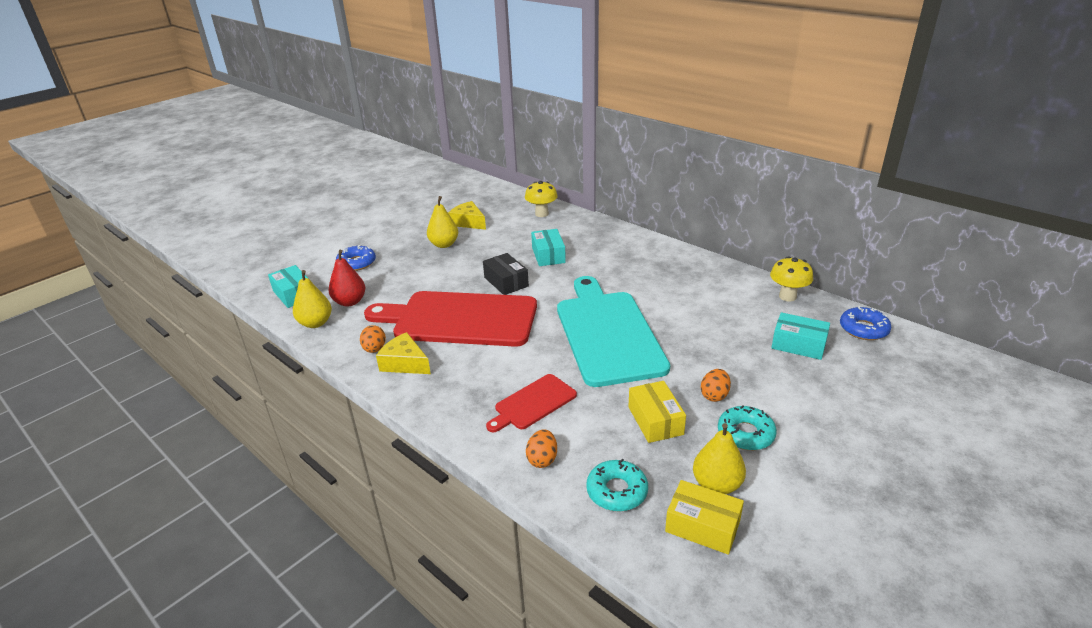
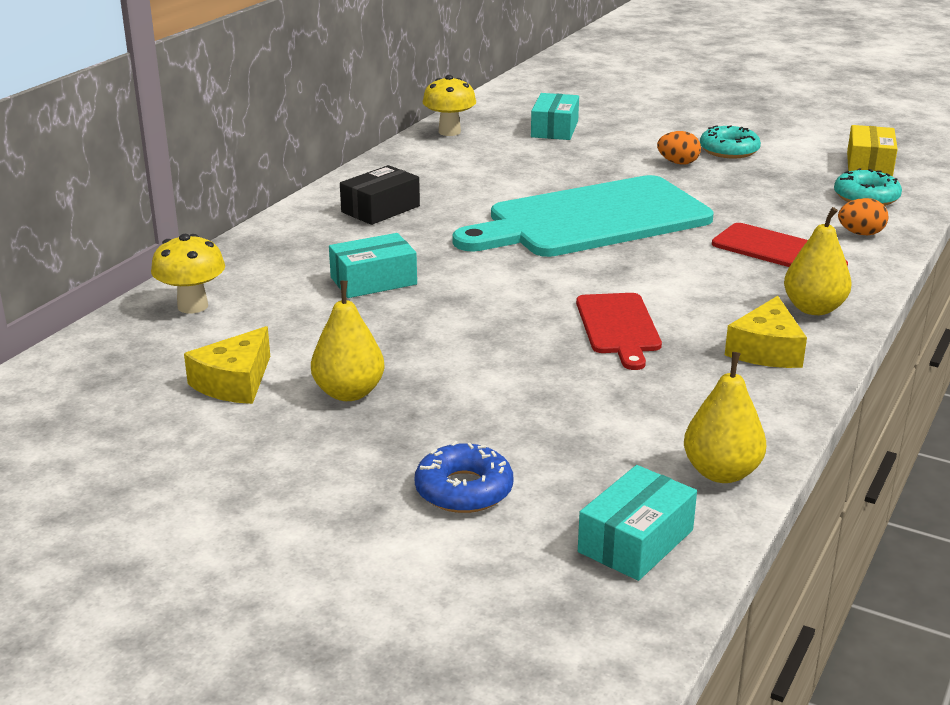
camera: 105 degrees left, 5 degrees down
red pear [329,250,365,307] -> none
orange egg [360,325,386,353] -> none
red cutting board [364,291,537,347] -> red cutting board [576,293,662,370], size x0.48
black box [483,253,529,295] -> black box moved to [340,165,420,225]
yellow box [629,381,686,443] -> none
yellow pear [693,423,746,494] -> yellow pear moved to [784,207,852,315]
blue donut [840,306,891,340] -> none

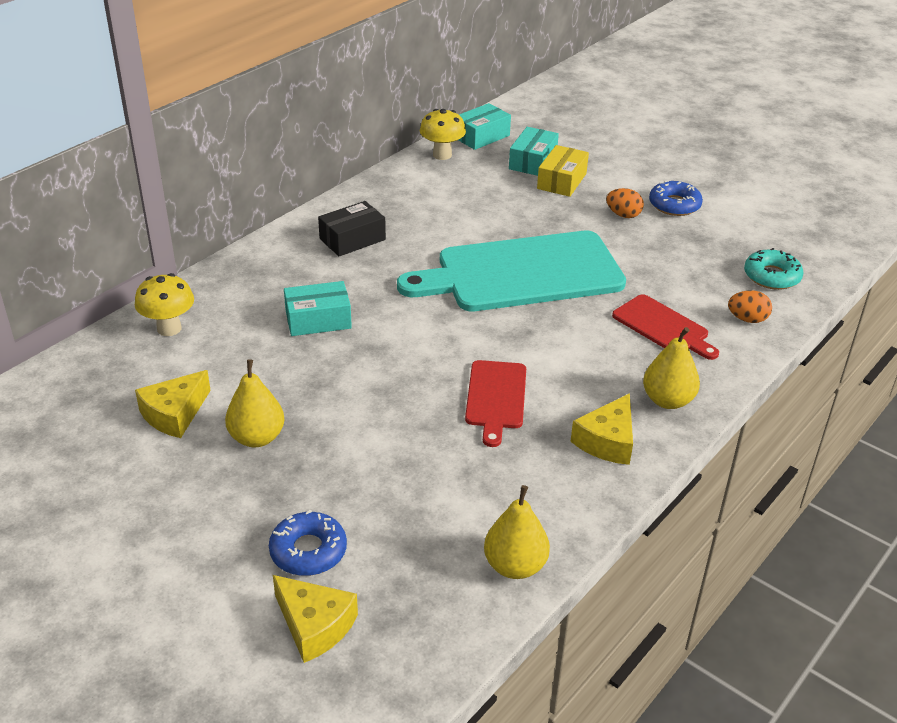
camera: 10 degrees right, 10 degrees up
turquoise box [578,465,697,581] -> turquoise box moved to [458,103,511,150]
turquoise donut [700,125,761,159] -> blue donut [649,180,703,216]
yellow box [847,125,898,177] -> yellow box moved to [537,145,589,197]
none -> yellow cheese [273,575,358,663]

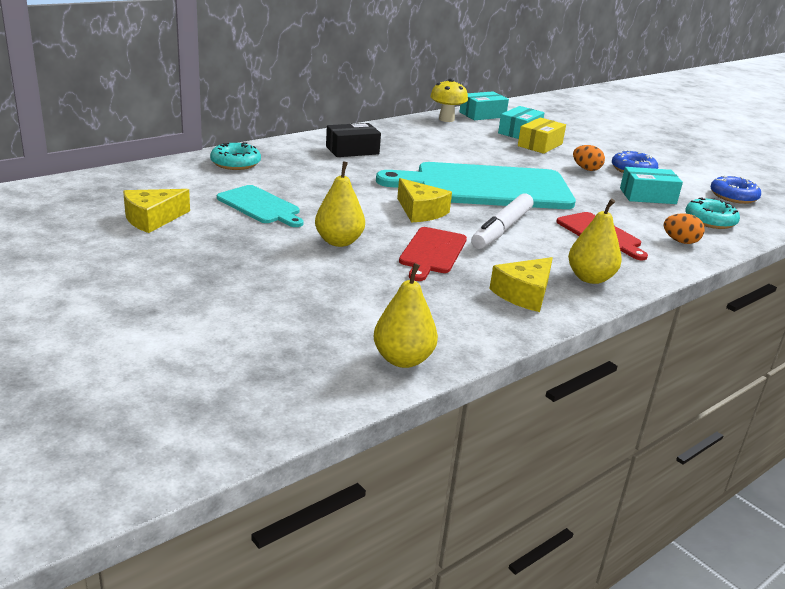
camera: 10 degrees right, 10 degrees down
yellow mushroom [135,273,194,336] -> none
yellow pear [225,359,284,447] -> yellow pear moved to [315,161,365,247]
blue donut [269,510,347,576] -> blue donut moved to [710,175,761,204]
yellow cheese [273,575,358,663] -> yellow cheese moved to [397,178,452,222]
turquoise box [284,281,352,336] -> turquoise box moved to [620,167,683,204]
none -> turquoise donut [210,142,261,170]
none -> turquoise cutting board [217,185,304,227]
none -> white marker [471,193,533,249]

